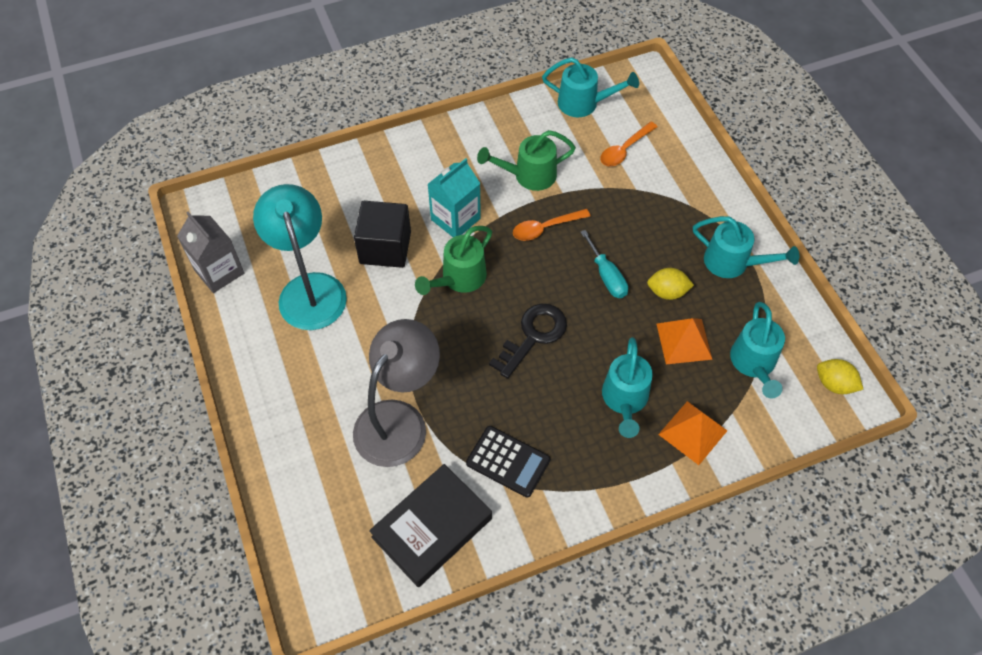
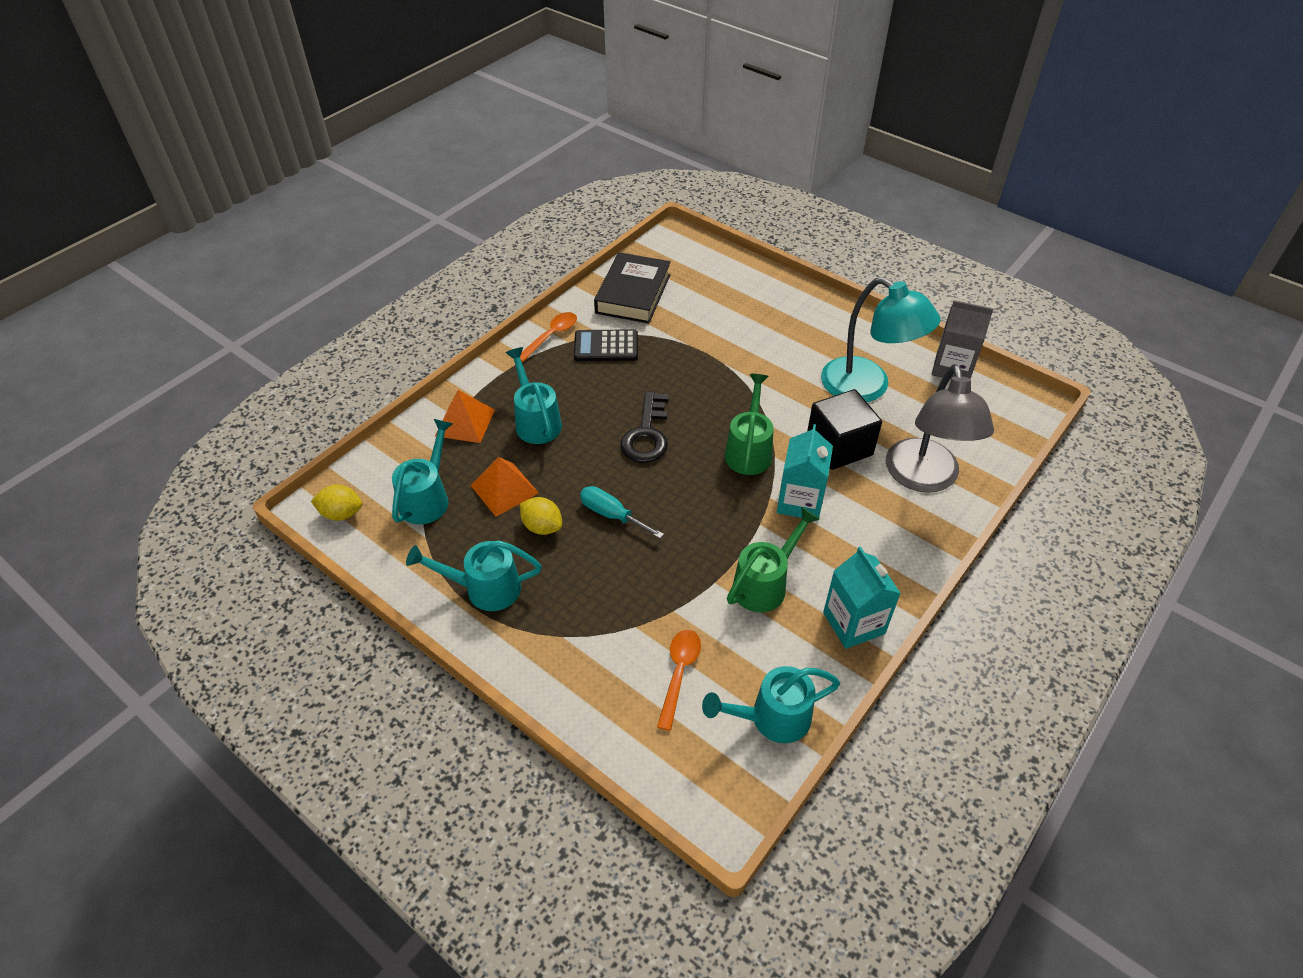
camera: 150 degrees right, 10 degrees down
grey lamp [353,319,440,467] -> grey lamp moved to [886,364,994,493]
orange spoon [513,209,591,241] -> orange spoon moved to [520,312,577,362]
yellow lemon [647,268,694,300] -> yellow lemon turned 60 degrees clockwise [520,497,562,535]
turquoise watering can [730,302,785,399] -> turquoise watering can turned 45 degrees clockwise [392,419,453,524]
none -> turquoise carton [823,546,901,649]

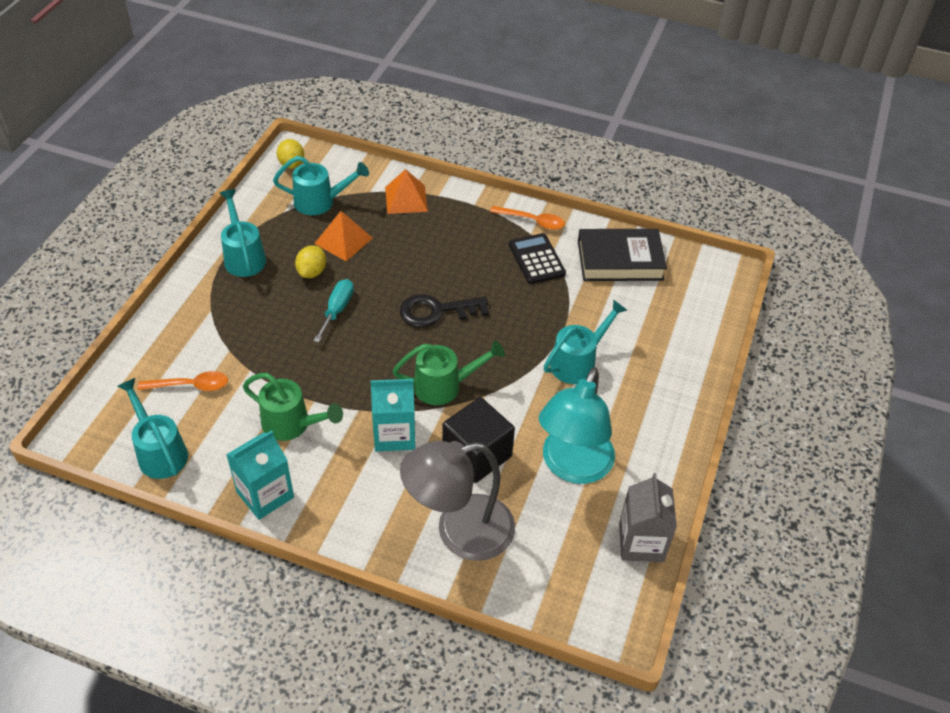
camera: 70 degrees right, 0 degrees up
turquoise watering can [506,347,562,444] -> turquoise watering can moved to [544,299,628,384]

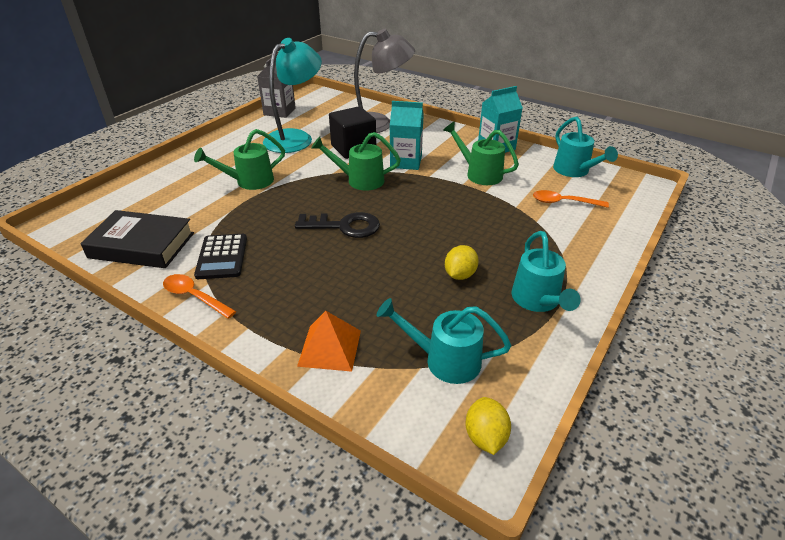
camera: 165 degrees left, 10 degrees down
orange pyramid [314,211,373,261] -> none
turquoise screwdriver [314,279,354,343] -> none
turquoise watering can [544,299,628,384] -> green watering can [194,129,285,190]

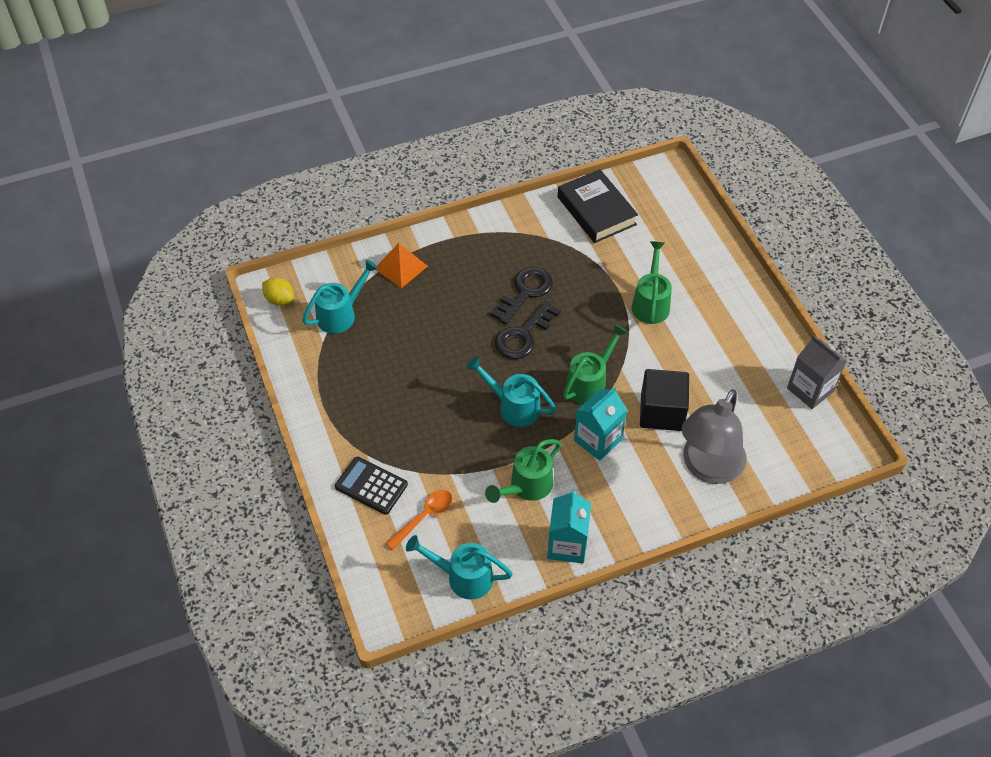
camera: 125 degrees right, 15 degrees up
black book [80,210,194,268] -> black book turned 75 degrees counterclockwise [558,169,638,243]
orange spoon [163,274,236,319] -> none
black calculator [194,234,247,279] -> black calculator moved to [335,457,408,515]
turquoise lamp [263,38,322,153] -> none
green watering can [443,121,519,185] -> green watering can turned 150 degrees clockwise [485,439,561,503]
yellow lemon [445,245,479,280] -> none
turquoise watering can [511,231,581,312] -> turquoise watering can moved to [466,356,556,427]
none -> black key [490,267,553,324]

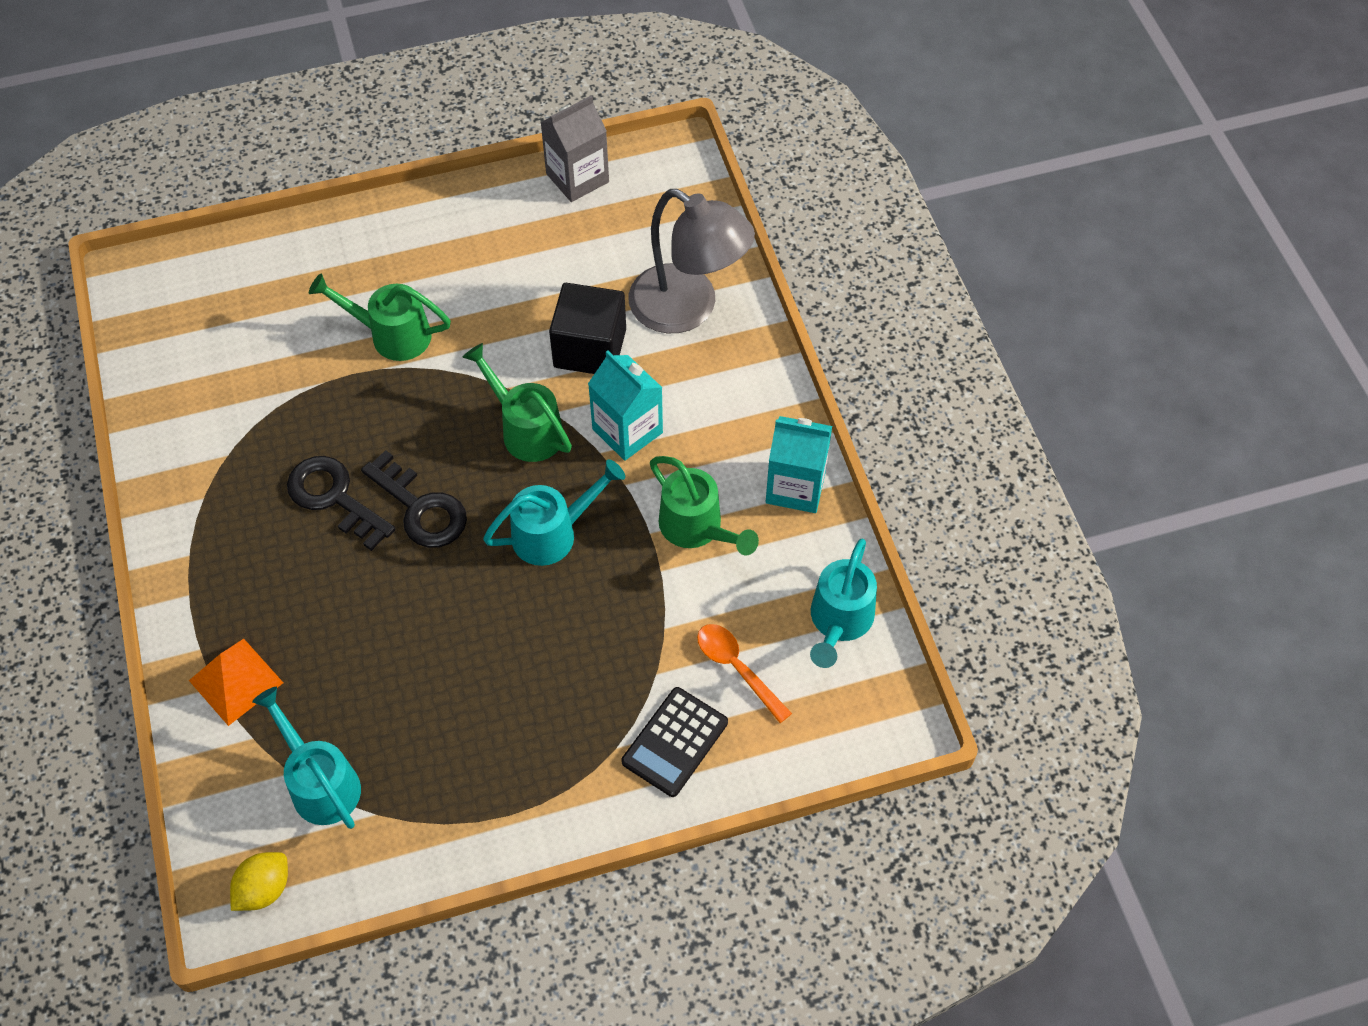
camera: 85 degrees left, 5 degrees up
turquoise watering can [466,356,556,427] -> turquoise watering can turned 150 degrees counterclockwise [483,459,625,566]
black book [558,169,638,243] -> none

